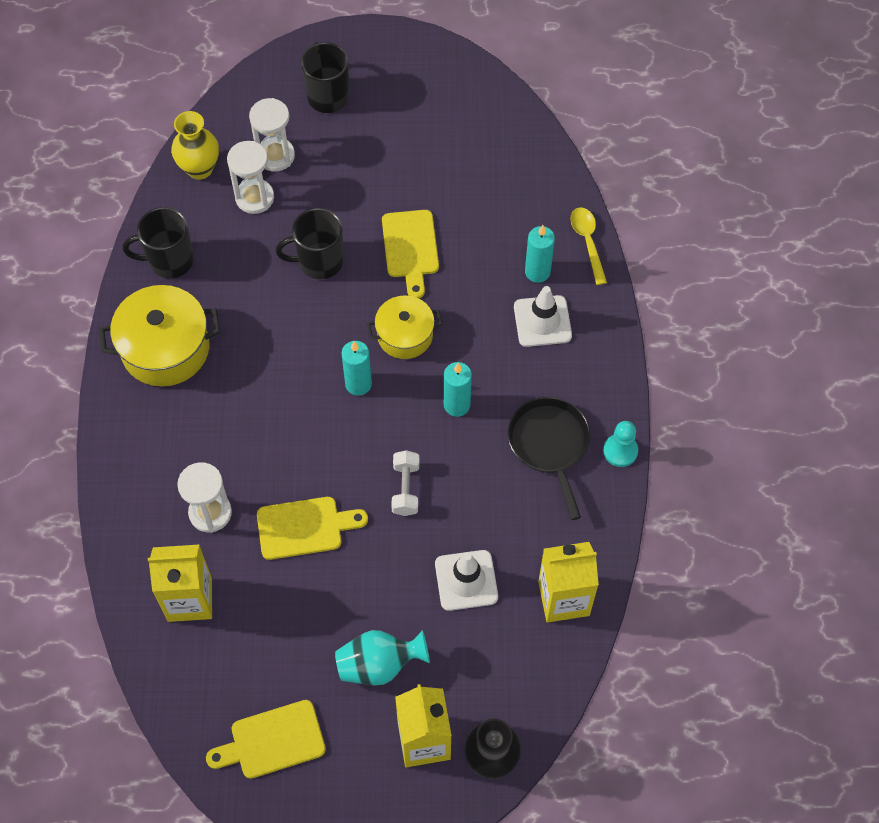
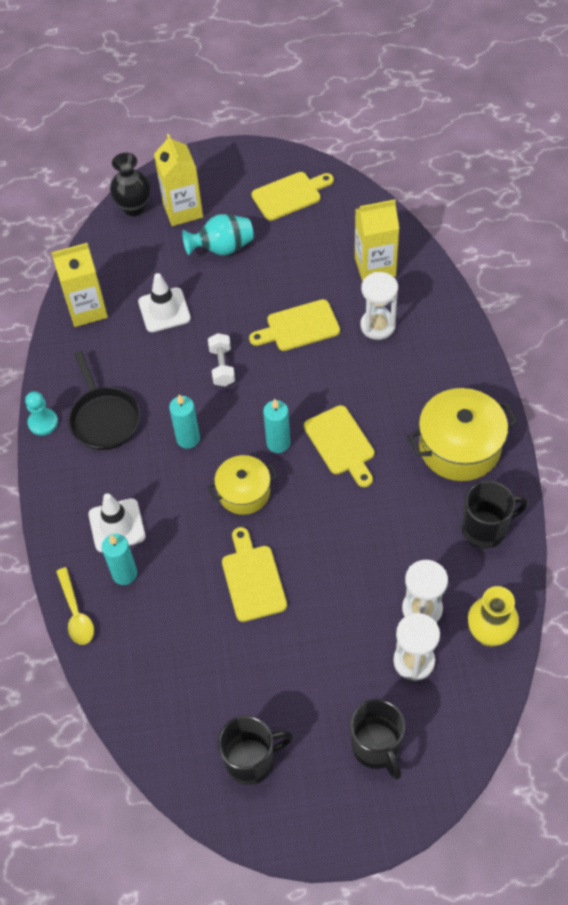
camera: 175 degrees right, 5 degrees down
black mug [275,208,343,279] -> black mug moved to [218,716,293,785]
none -> yellow cutting board [304,405,374,487]

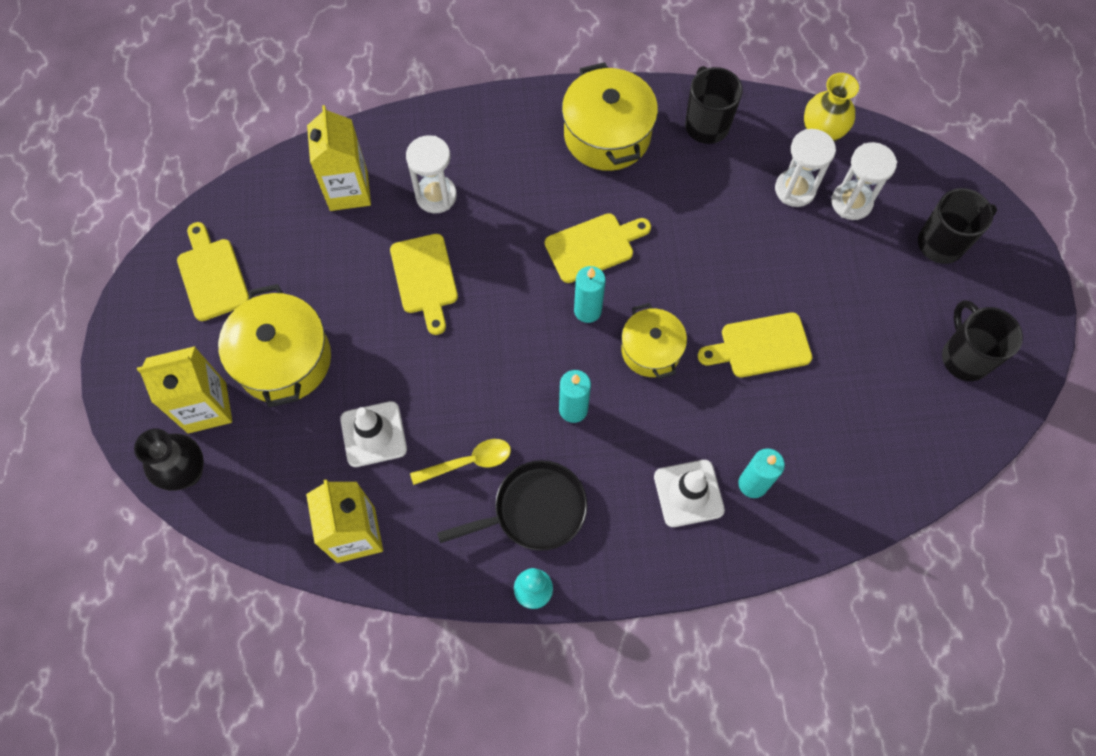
camera: 90 degrees left, 10 degrees up
yellow spoon [56,567,94,645] -> yellow spoon moved to [410,439,511,485]
turquoise vase [182,214,254,256] -> yellow pot [218,284,331,407]
white dumbbell [208,333,235,386] -> none

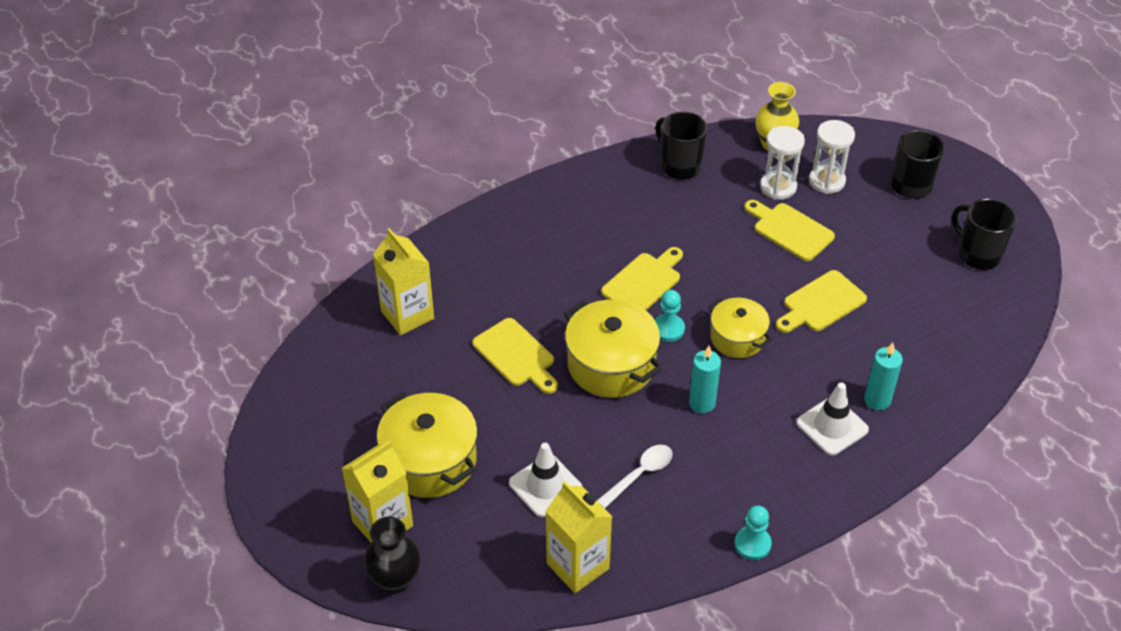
camera: 25 degrees left, 20 degrees down
yellow cutting board [177,222,249,321] -> yellow cutting board moved to [744,200,835,261]
white hourglass [406,135,457,213] -> none
yellow spoon [410,439,511,485] -> white spoon [597,445,673,509]
black pan [437,460,587,551] -> none
yellow pot [562,62,658,171] -> yellow pot moved to [564,300,663,398]
turquoise candle [574,266,606,323] -> turquoise pawn [655,290,685,342]

